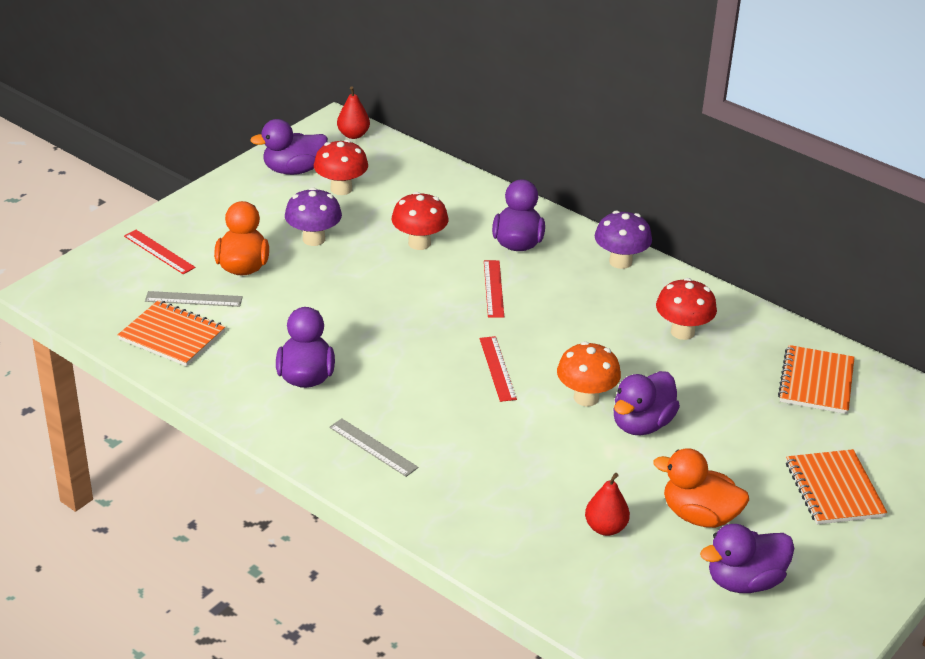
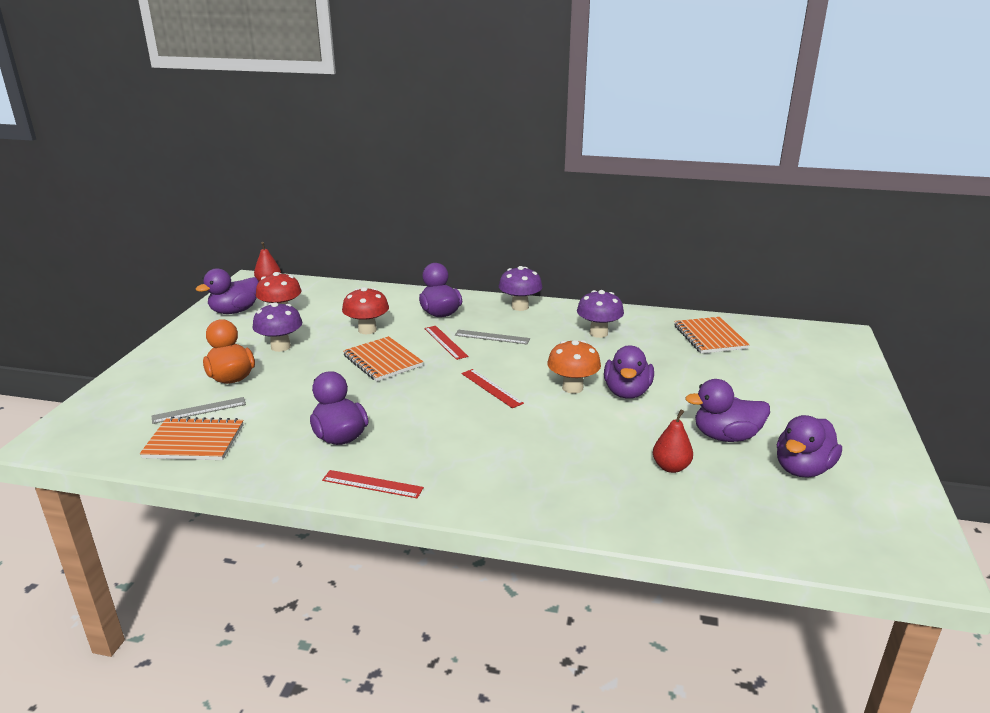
camera: 25 degrees left, 10 degrees down
red ruler [124,230,195,274] -> red ruler moved to [322,470,424,498]
grey ruler [329,418,419,477] -> grey ruler moved to [455,330,530,345]
orange duck [654,448,749,528] -> purple duck [685,379,770,442]
red mushroom [656,278,717,340] -> purple mushroom [577,290,624,338]
orange notebook [786,449,887,524] -> orange notebook moved to [343,336,423,381]

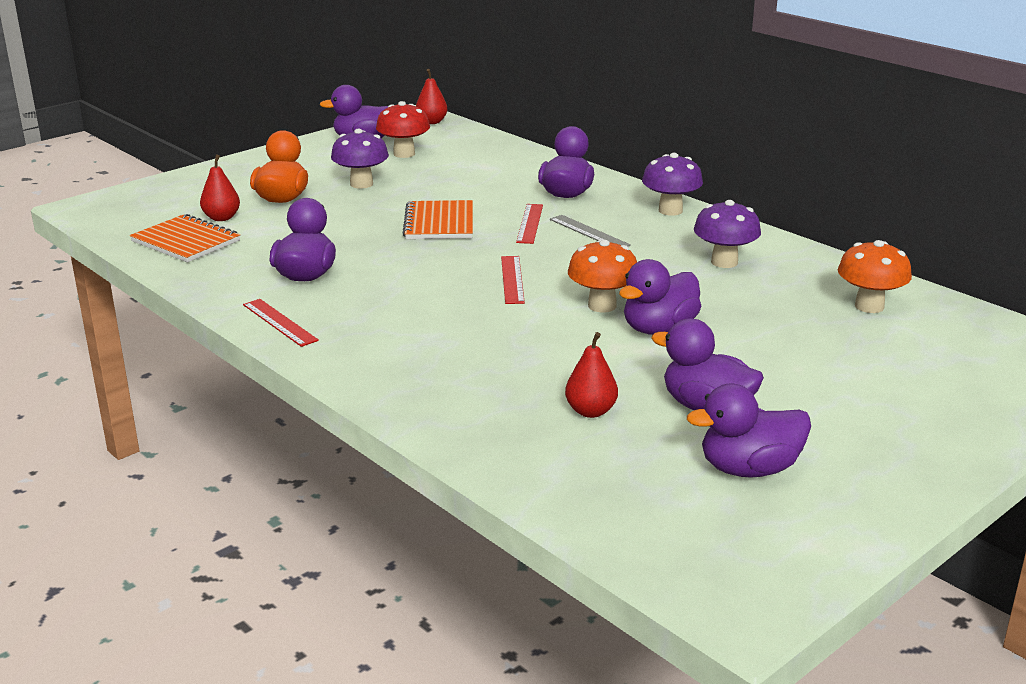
camera: 35 degrees right, 0 degrees up
grey ruler [152,397,246,424] -> red pear [200,154,240,221]
red mushroom [342,287,389,334] -> none
orange notebook [674,317,750,354] -> orange mushroom [838,240,912,313]

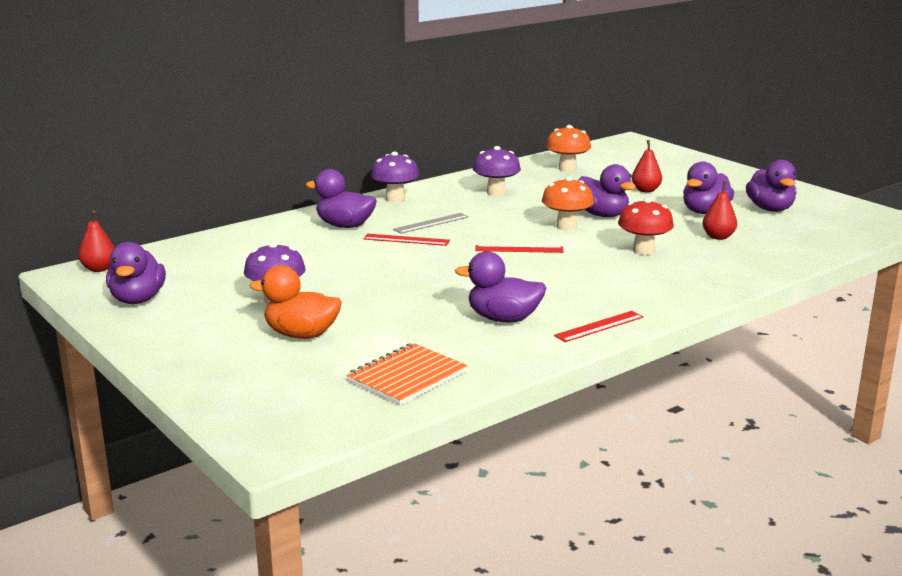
camera: 85 degrees left, 5 degrees down
red pear [200,154,240,221] -> red pear moved to [632,140,662,192]
red mushroom [376,101,430,158] -> red mushroom moved to [618,198,674,255]
orange notebook [403,200,473,239] -> none

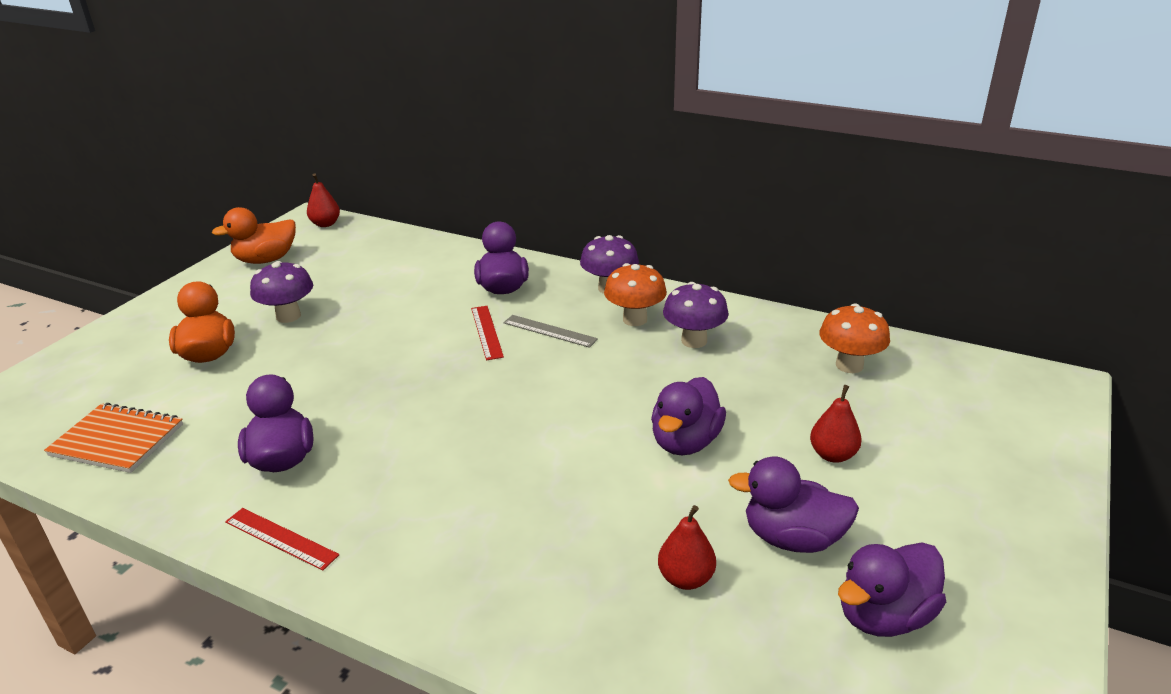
camera: 65 degrees right, 10 degrees up
purple duck [106,242,166,304] -> orange duck [212,207,296,264]
red ruler [475,245,564,253] -> none
orange mushroom [542,177,594,231] -> orange mushroom moved to [604,263,667,326]
red mushroom [618,198,674,255] -> none

